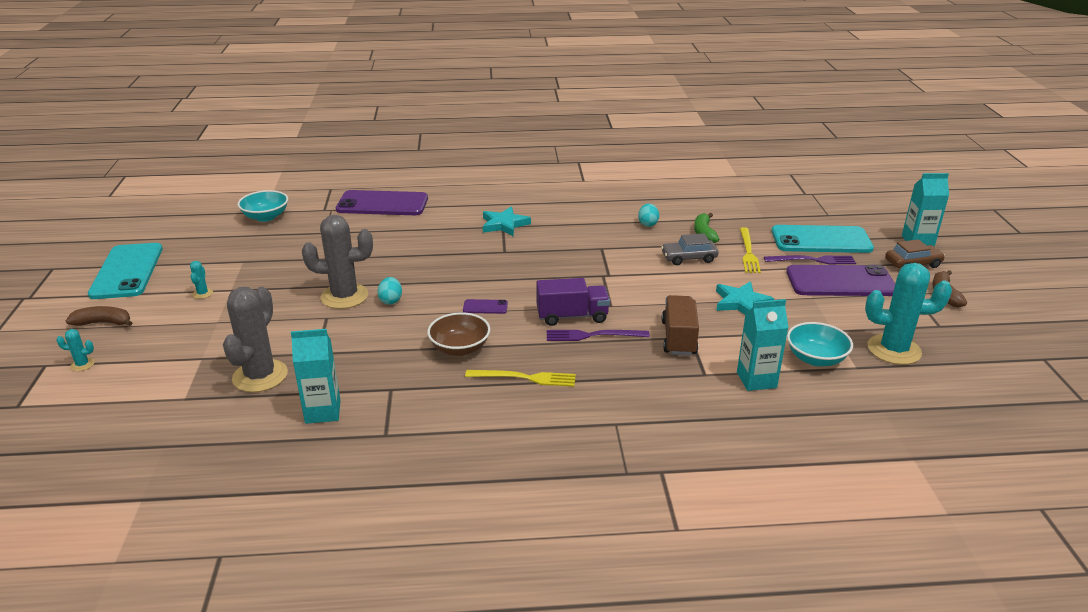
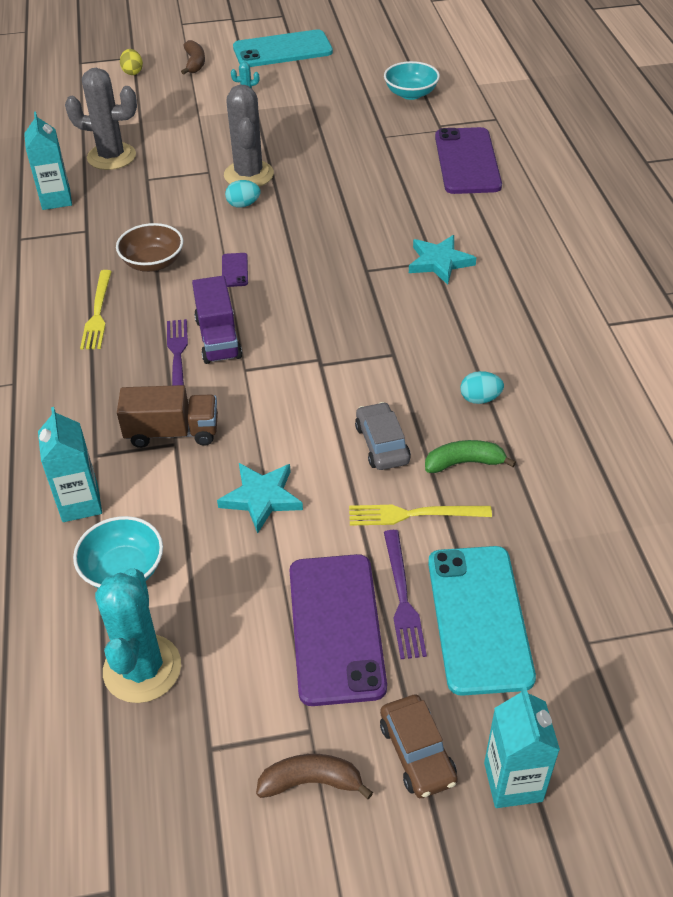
camera: 85 degrees right, 15 degrees up
turquoise cactus [56,329,94,371] -> yellow egg [120,49,143,75]

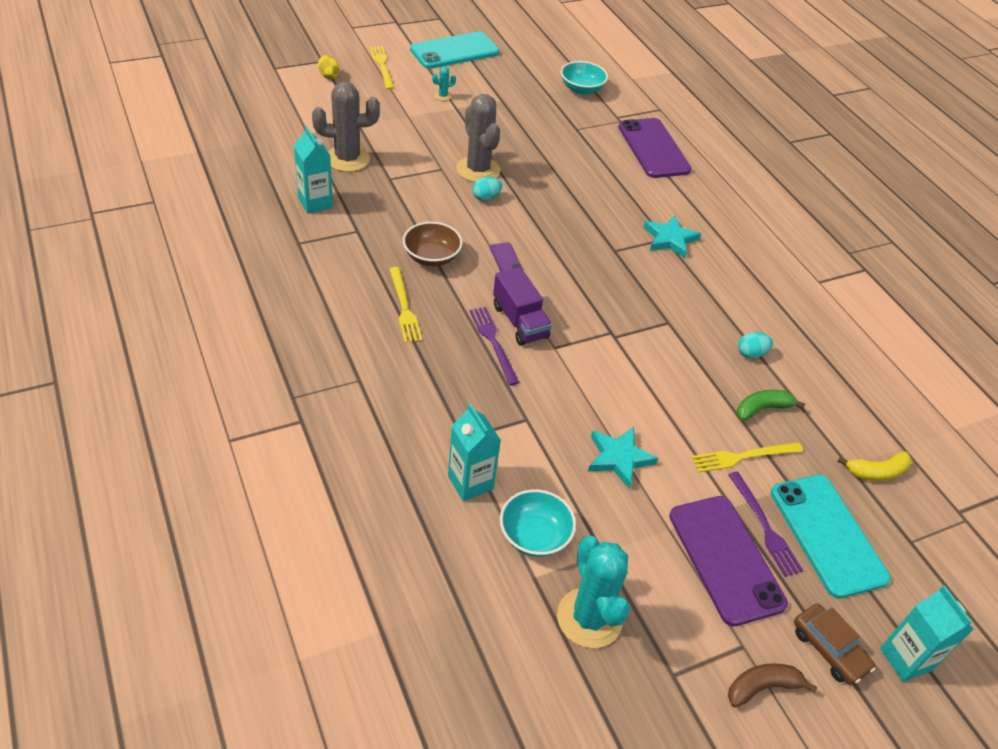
camera: 20 degrees left, 0 degrees up
brown truck [117,385,218,448] -> none
brown banana [181,40,205,75] -> yellow fork [370,46,394,90]
grey car [355,402,411,470] -> none
none -> yellow banana [837,451,911,481]

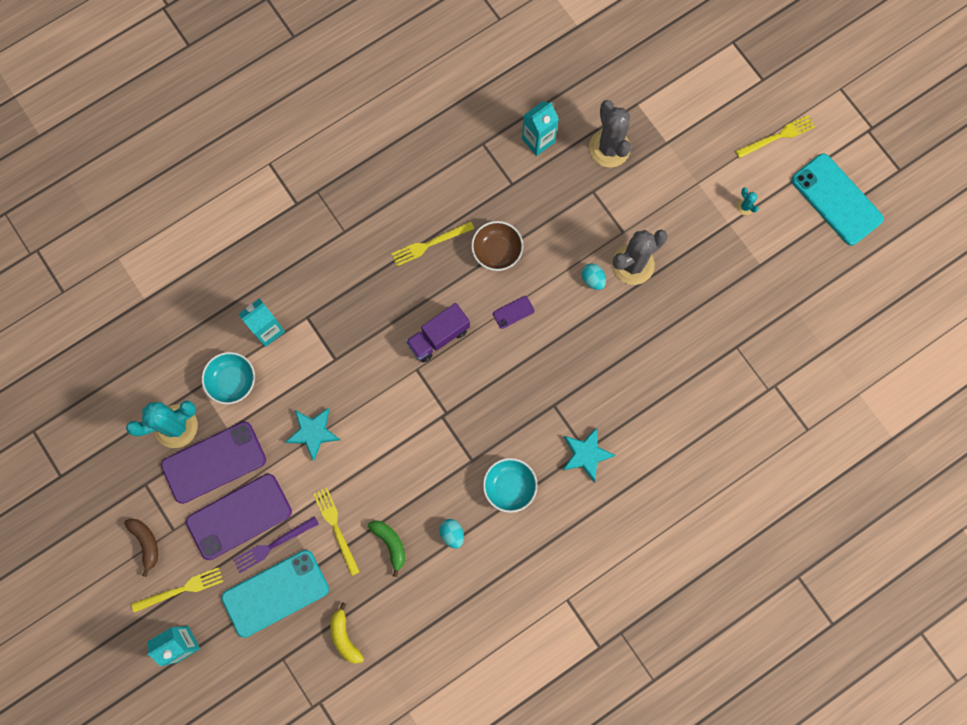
camera: 85 degrees right, 30 degrees up
yellow egg [318,55,340,79] -> none
purple fork [469,307,519,385] -> none
turquoise bowl [561,61,608,95] -> turquoise bowl moved to [483,458,538,513]
purple phone [618,118,692,178] -> purple phone moved to [161,421,266,504]
brown car [794,604,875,685] -> yellow fork [131,567,223,613]

